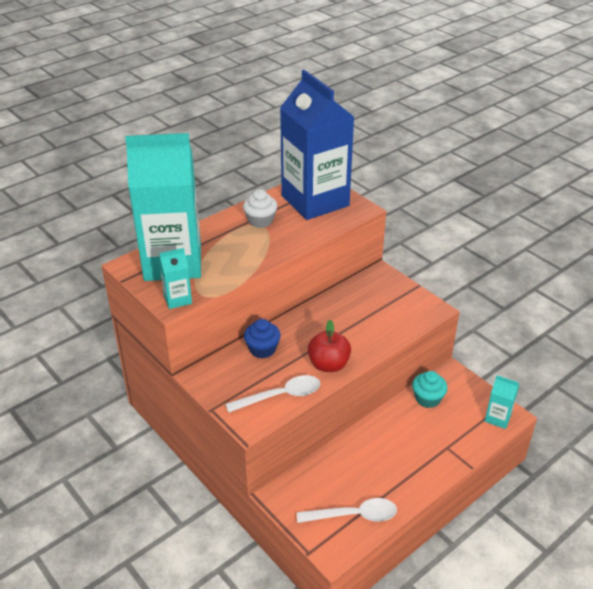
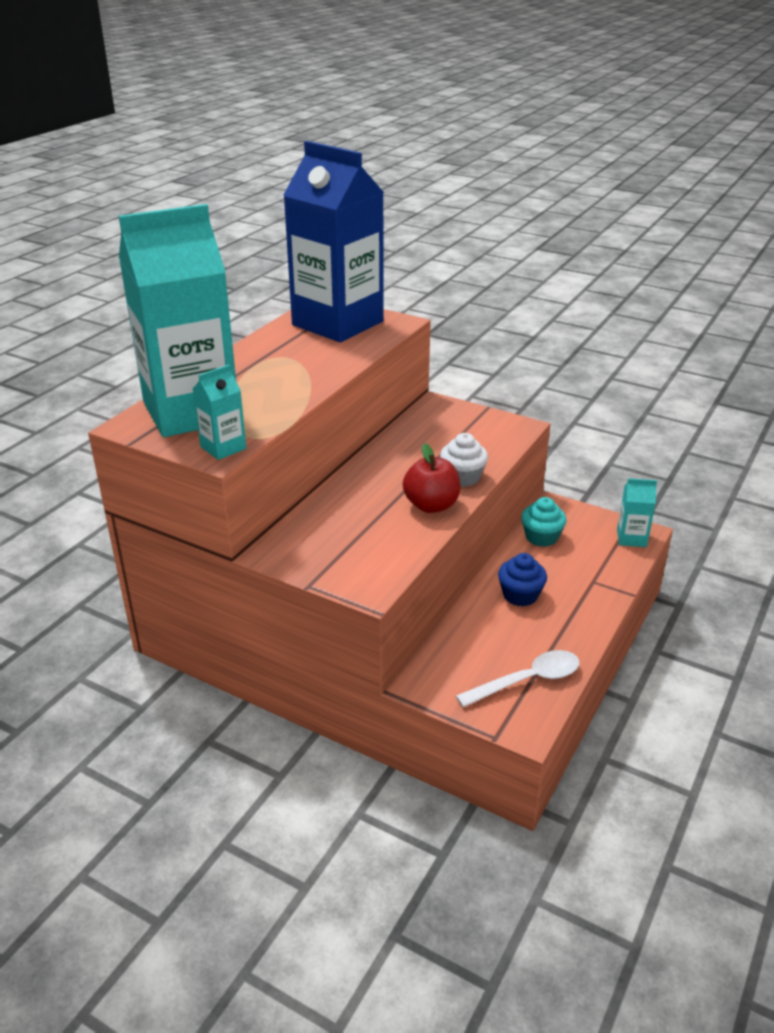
camera: 20 degrees left, 5 degrees down
white spoon [225,375,320,413] -> none
white cupcake [243,189,277,228] -> white cupcake moved to [440,433,488,487]
blue cupcake [244,319,281,358] -> blue cupcake moved to [498,553,547,607]

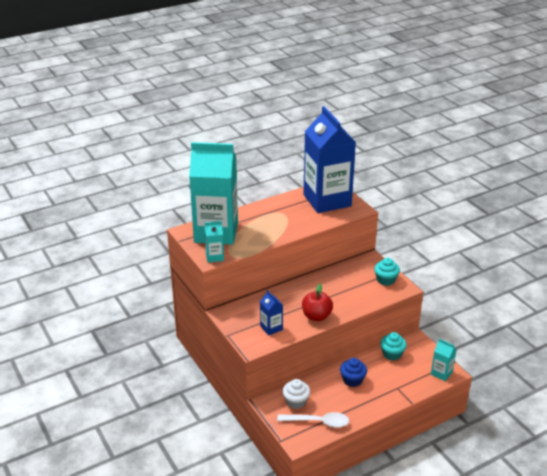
camera: 30 degrees right, 0 degrees up
white cupcake [440,433,488,487] -> white cupcake moved to [283,379,310,409]
none -> blue carton [260,290,283,336]
none -> turquoise cupcake [374,258,400,286]

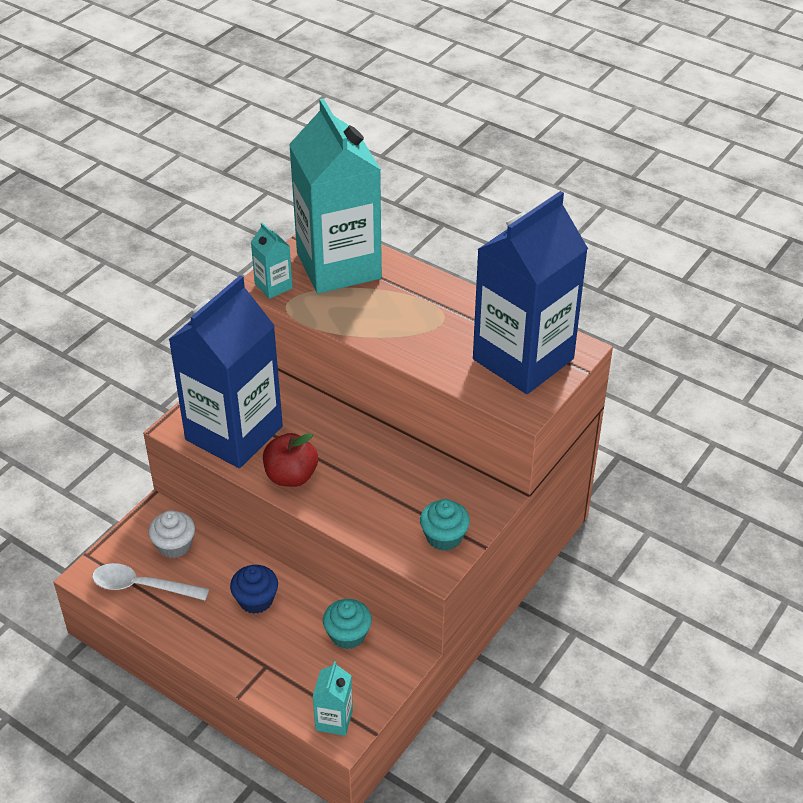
camera: 65 degrees right, 10 degrees up
blue carton [260,290,283,336] -> blue carton [168,275,283,468], size x2.48
white spoon [277,412,349,428] -> white spoon turned 120 degrees clockwise [92,563,209,600]

